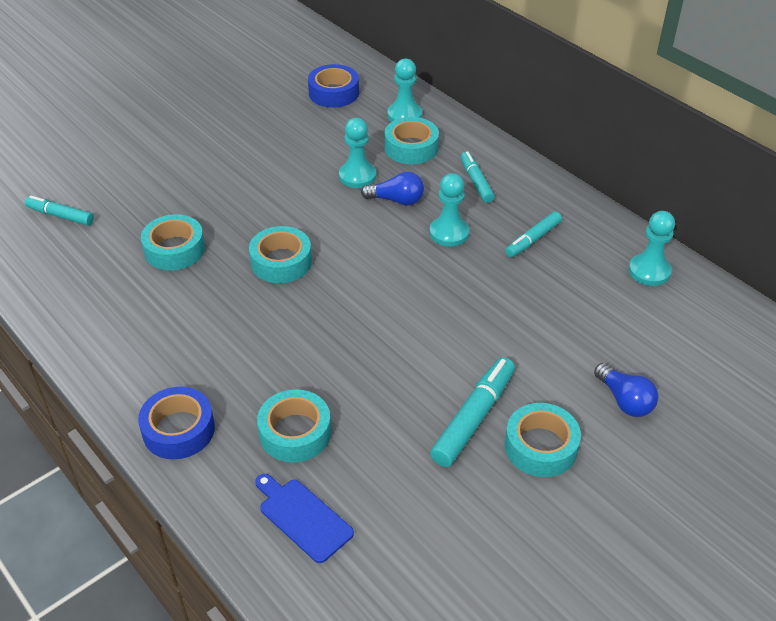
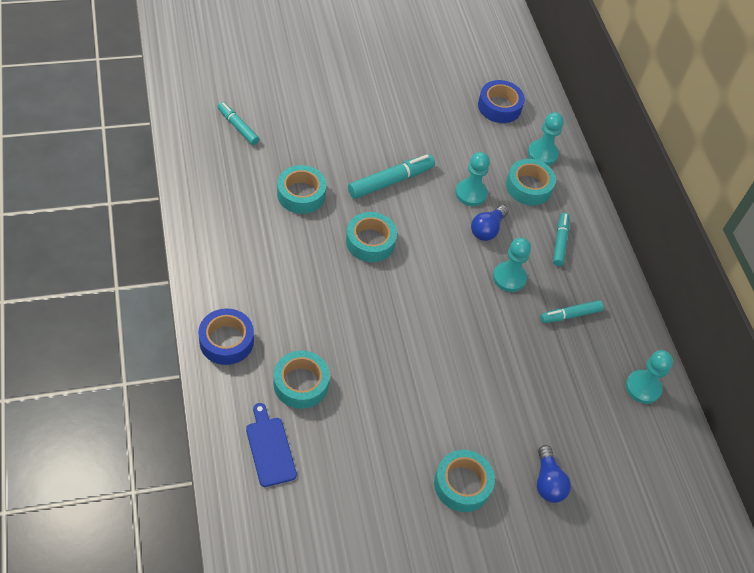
camera: 20 degrees right, 10 degrees up
blue light bulb [361,172,424,206] -> blue light bulb turned 90 degrees clockwise [471,205,508,241]
turquoise marker [430,357,515,467] -> turquoise marker moved to [348,154,435,199]

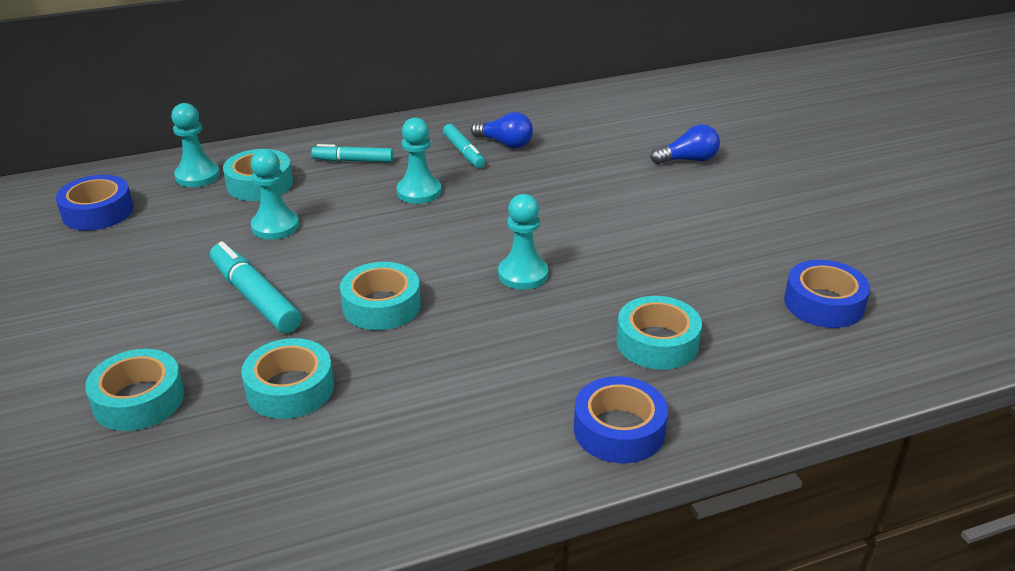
camera: 90 degrees left, 20 degrees down
turquoise marker [218,102,259,145] -> none
blue cutting board [246,403,297,487] -> none
turquoise tape [434,450,495,512] -> turquoise tape moved to [85,349,184,431]
blue light bulb [471,205,508,241] -> blue light bulb moved to [471,112,533,148]
turquoise pawn [626,350,673,404] -> turquoise pawn moved to [498,194,548,290]
none -> blue tape [784,260,870,328]

